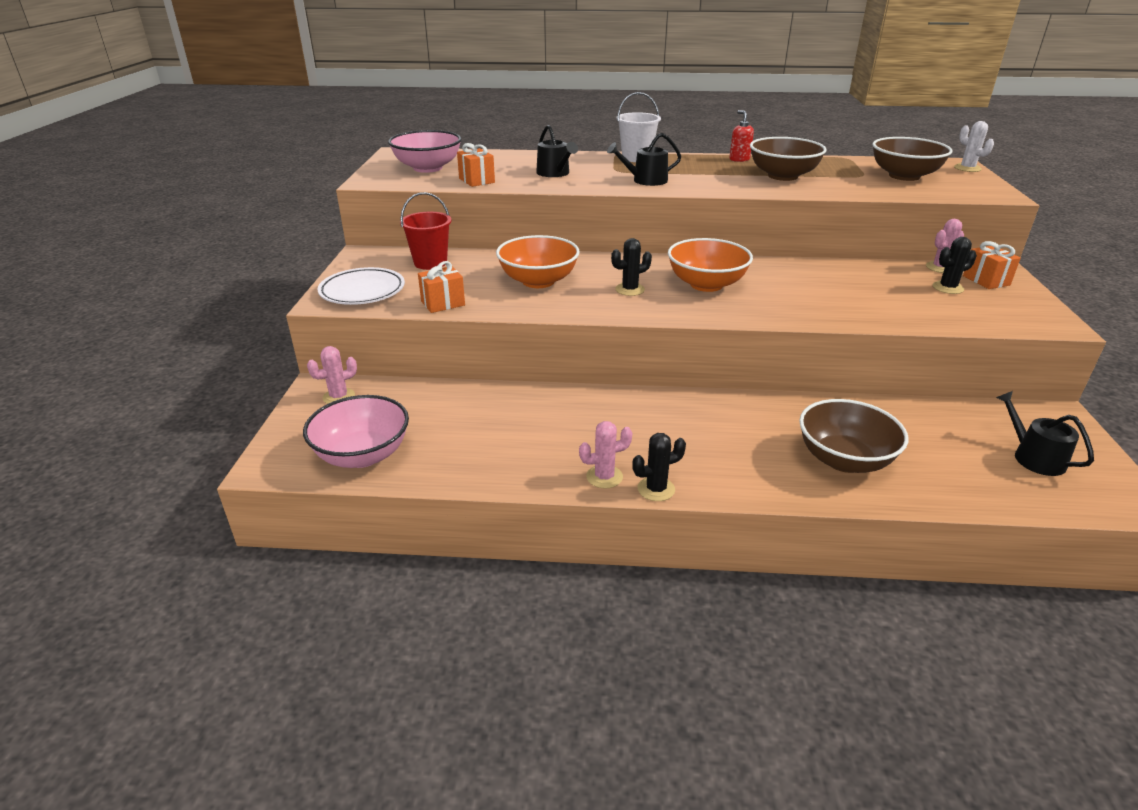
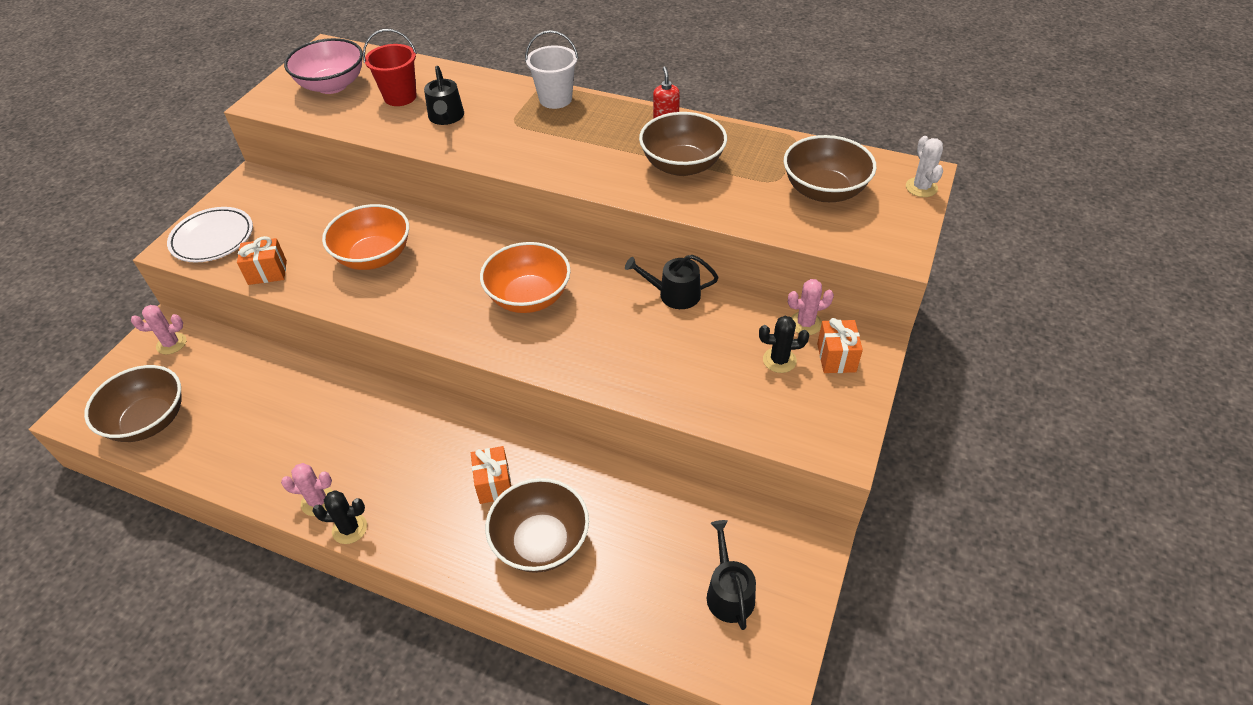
camera: 20 degrees right, 15 degrees up
pink bowl [303,395,409,468] -> brown bowl [84,365,182,442]
red bucket [400,192,451,270] -> red bucket moved to [363,29,417,106]
orange gift [457,143,495,187] -> orange gift moved to [471,446,511,504]
black watering can [607,133,681,186] -> black watering can moved to [625,255,718,309]
black cactus [611,238,652,296] -> none

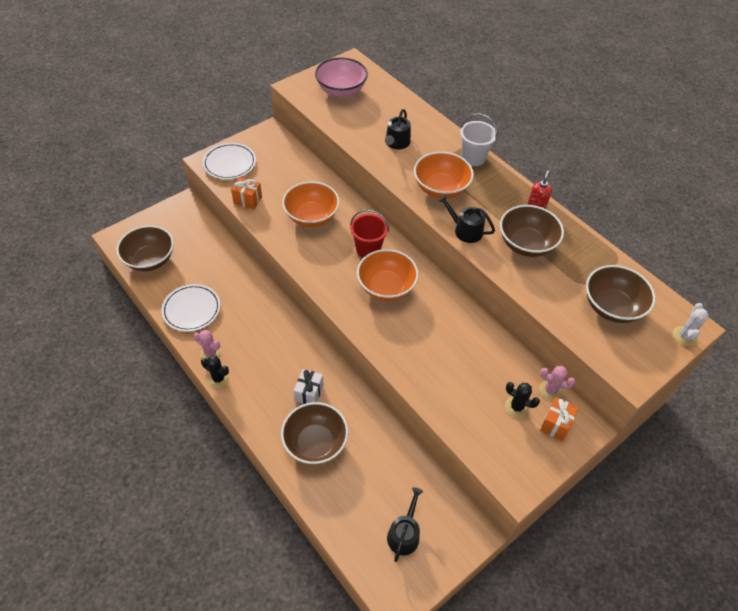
camera: 25 degrees right, 5 degrees up
pink cactus [131,305,186,355] -> none
red bucket [363,29,417,106] -> red bucket moved to [350,209,389,258]
orange gift [471,446,511,504] -> white gift [294,369,324,404]
black watering can [625,255,718,309] -> black watering can moved to [438,194,495,243]
none -> white plate [161,284,221,332]
none -> orange bowl [414,152,474,199]

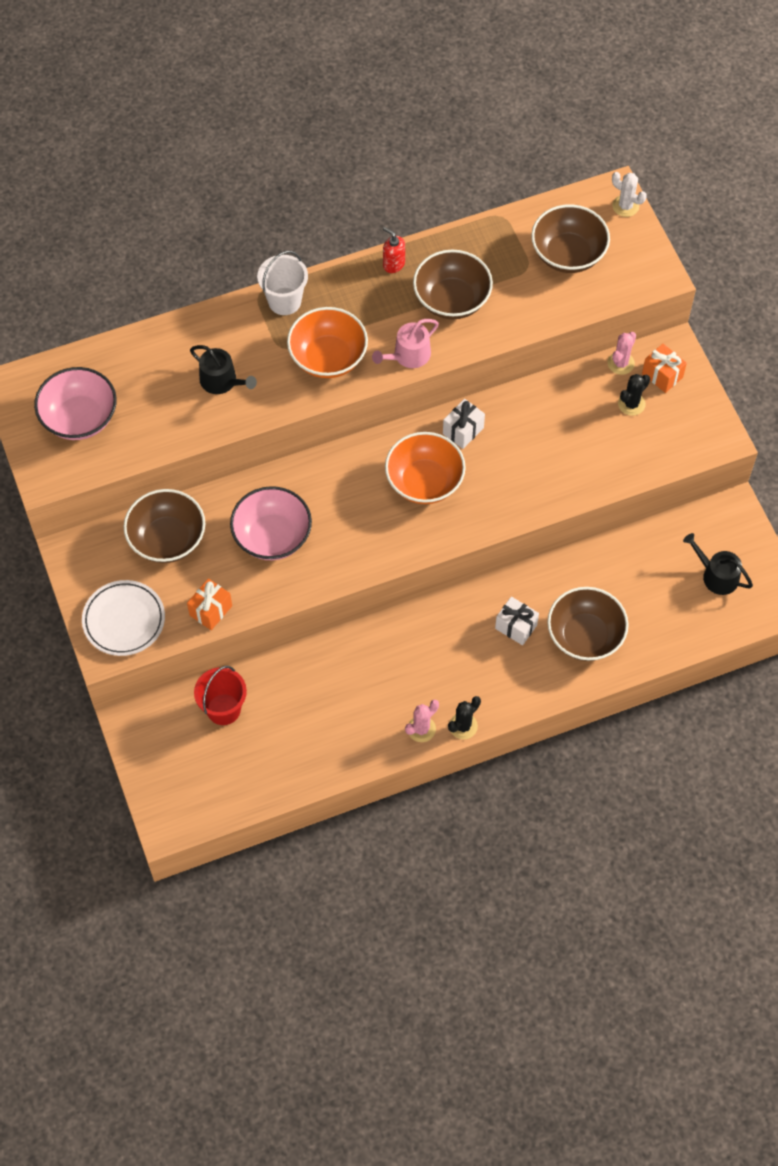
camera: 70 degrees left, 10 degrees up
brown bowl [117,225,174,271] -> brown bowl moved to [123,489,205,563]
white plate [161,284,221,332] -> none
orange bowl [282,181,340,227] -> pink bowl [230,486,312,560]
red bucket [350,209,389,258] -> red bucket moved to [194,666,247,725]
black watering can [438,194,495,243] -> pink watering can [372,319,439,368]
none -> white gift [443,399,485,449]

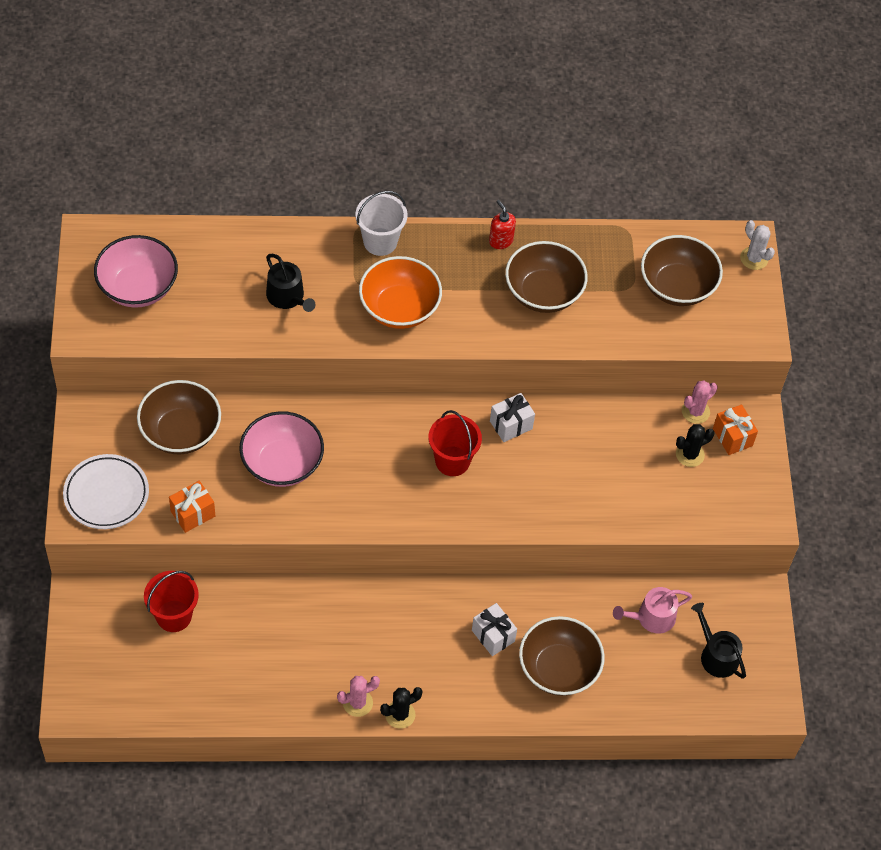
camera: 15 degrees right, 5 degrees down
pink watering can [372,319,439,368] -> pink watering can moved to [613,587,692,633]
orange bowl [385,432,466,504] -> red bucket [428,410,482,476]

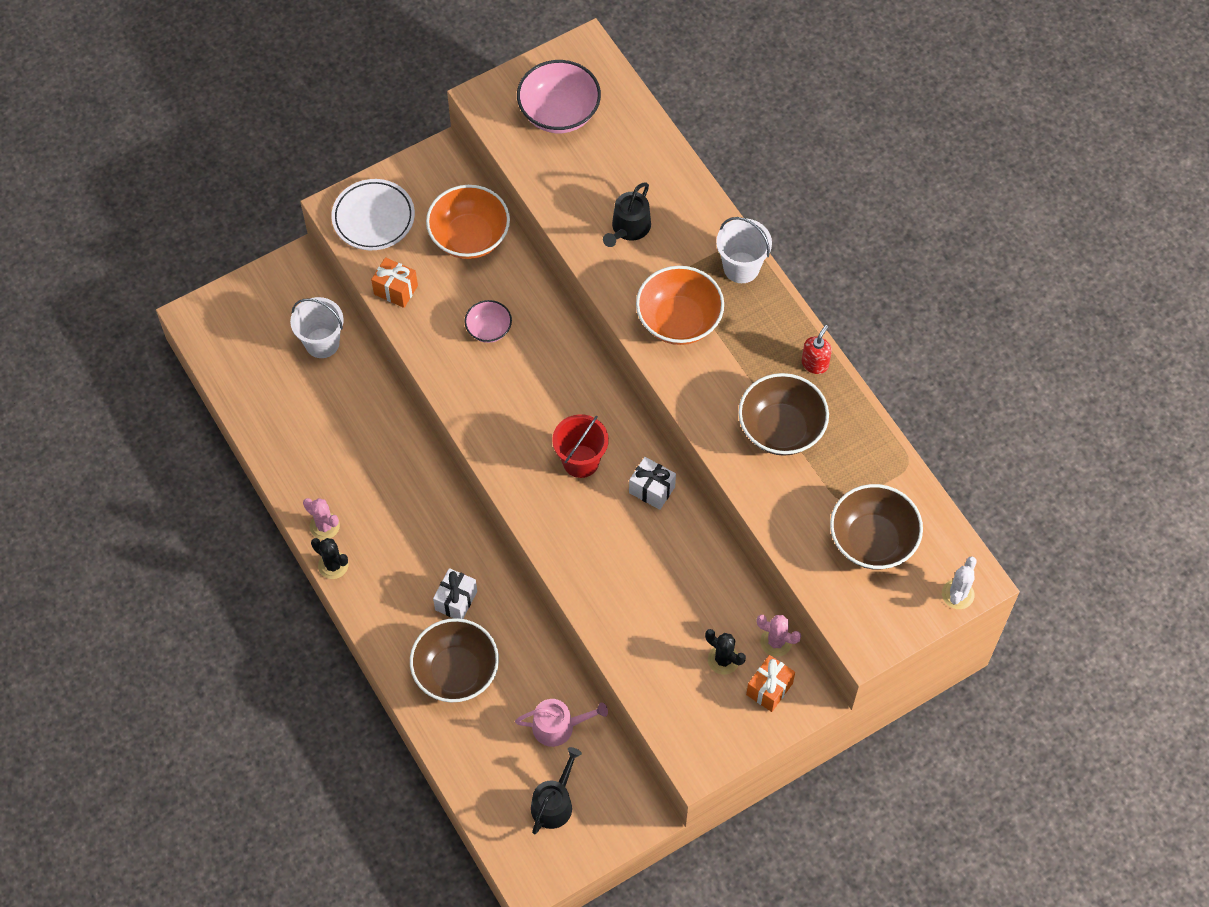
camera: 65 degrees right, 5 degrees up
brown bowl [137,380,221,454] -> orange bowl [426,185,510,259]
red bucket [144,571,199,632] -> white bucket [290,297,344,358]
pink bowl [239,411,324,487] -> pink bowl [464,300,512,343], size x0.56
pink watering can [613,587,692,633] -> pink watering can turned 135 degrees clockwise [515,699,608,747]

